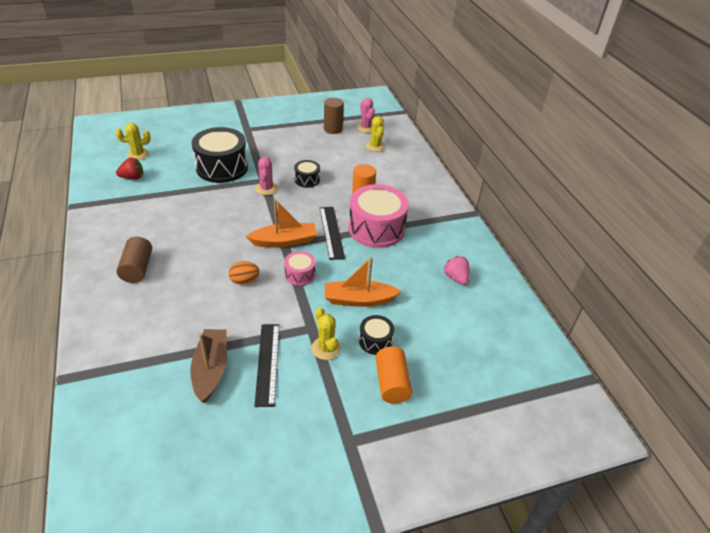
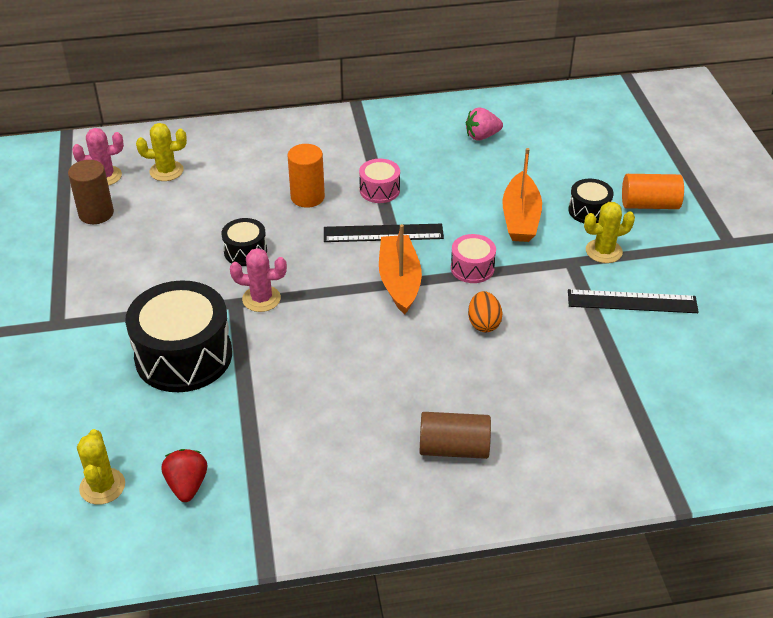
camera: 80 degrees left, 0 degrees up
brown boat [190,329,227,403] -> none
pink drum [349,184,409,248] -> pink drum [359,159,400,203], size x0.49

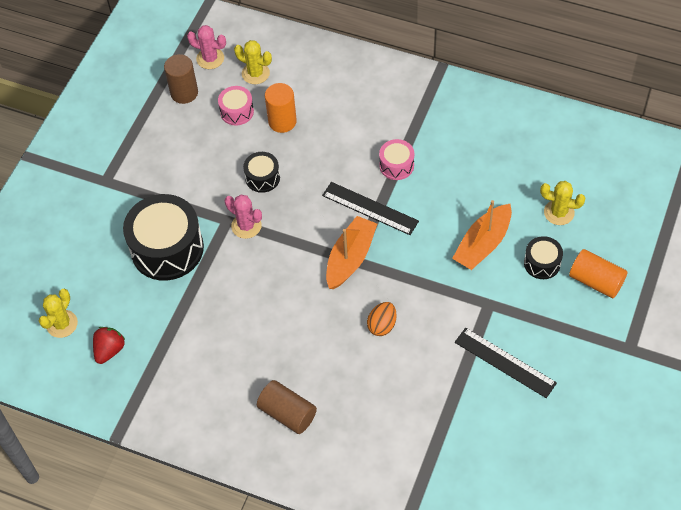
camera: 35 degrees right, 15 degrees up
orange cylinder [288,144,325,208] -> orange cylinder moved to [265,83,297,133]
pink drum [451,234,496,283] -> pink drum moved to [218,86,254,125]
pink strawberry [466,107,503,141] -> none
yellow cactus [584,202,635,263] -> yellow cactus moved to [540,181,585,225]

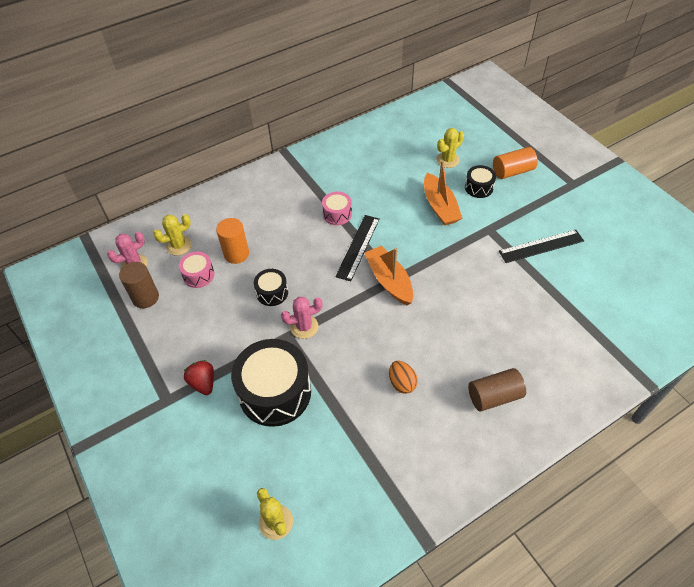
camera: 55 degrees left, 5 degrees down
red strawberry [93,327,125,364] -> red strawberry moved to [184,360,214,395]
black ruler [322,182,419,235] -> black ruler turned 45 degrees counterclockwise [335,215,380,281]
orange egg [367,302,397,336] -> orange egg moved to [389,361,418,394]

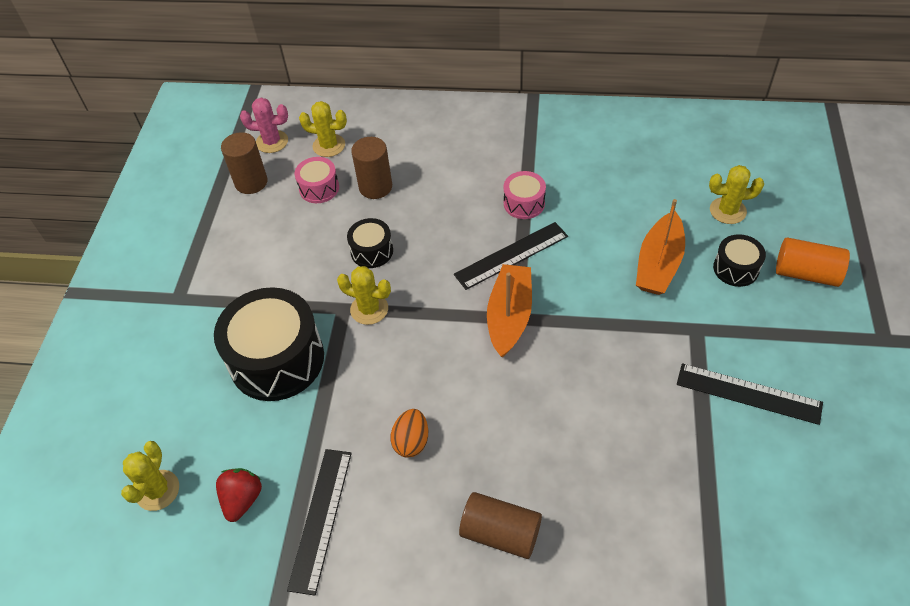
camera: 40 degrees right, 0 degrees up
red strawberry [184,360,214,395] -> red strawberry moved to [216,468,262,522]
orange cylinder [216,218,249,264] -> brown cylinder [351,137,392,199]
pink cactus [281,297,323,339] -> yellow cactus [337,266,391,325]
none -> black ruler [287,449,352,596]

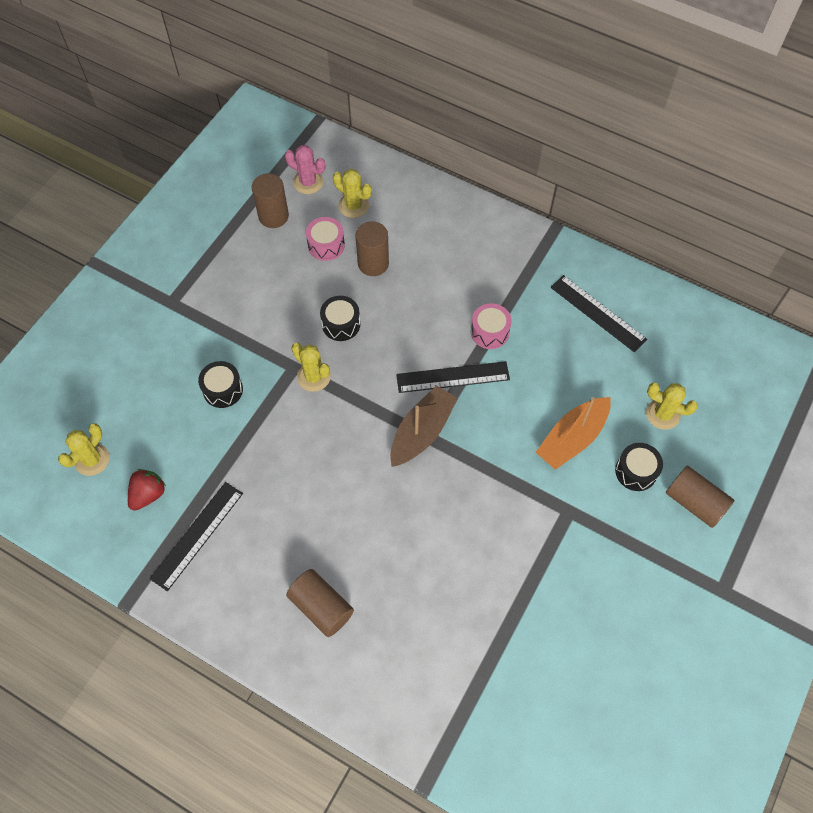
camera: 20 degrees right, 10 degrees up
black drum [214,287,324,401] -> black drum [198,361,243,408], size x0.49
orange egg [390,409,428,458] -> none
orange boat [487,264,532,358] -> brown boat [390,385,458,467]
black ruler [677,363,823,425] -> black ruler moved to [551,275,647,352]
orange cylinder [776,237,850,287] -> brown cylinder [666,466,735,528]

